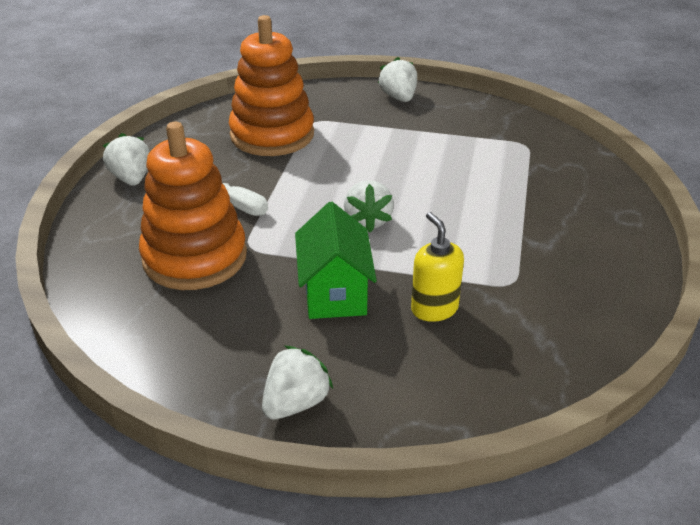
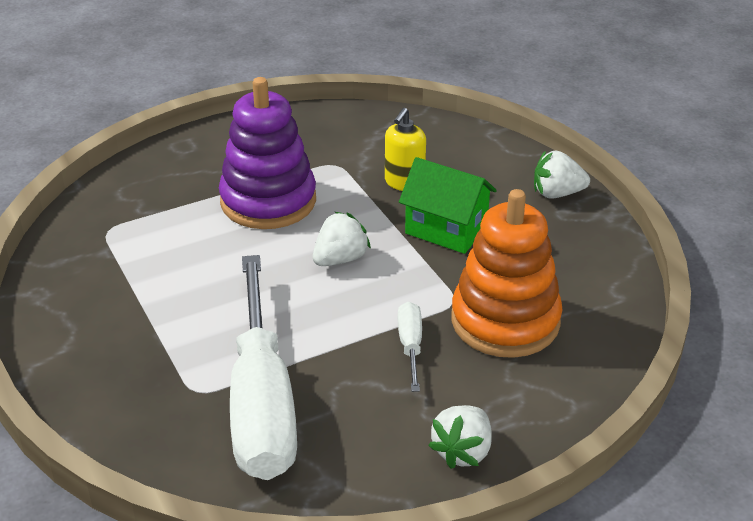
camera: 130 degrees left, 0 degrees up
orange stacking toy [229,15,314,156] -> white screwdriver [230,255,297,480]
green house [295,202,377,319] -> green house turned 75 degrees clockwise [399,157,497,254]
white strawberry [378,57,417,102] -> none
none -> purple stacking toy [219,77,316,229]

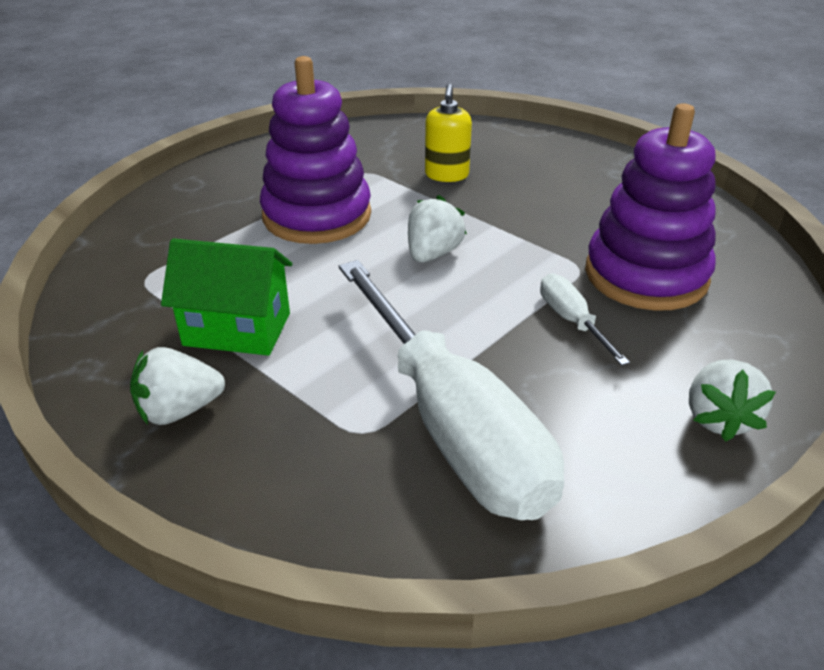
camera: 20 degrees left, 0 degrees up
green house [399,157,497,254] -> green house moved to [161,238,292,356]
orange stacking toy [451,189,563,358] -> purple stacking toy [585,103,716,311]
white strawberry [534,150,590,199] -> white strawberry moved to [130,347,225,425]

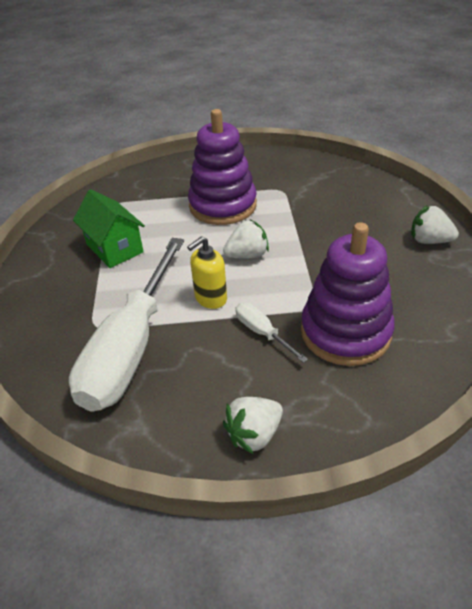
camera: 45 degrees right, 5 degrees up
white strawberry [130,347,225,425] -> white strawberry moved to [411,206,459,244]
yellow soap dispenser [425,84,472,182] -> yellow soap dispenser moved to [187,236,227,309]
white screwdriver [540,273,630,366] -> white screwdriver turned 60 degrees counterclockwise [235,302,308,363]

